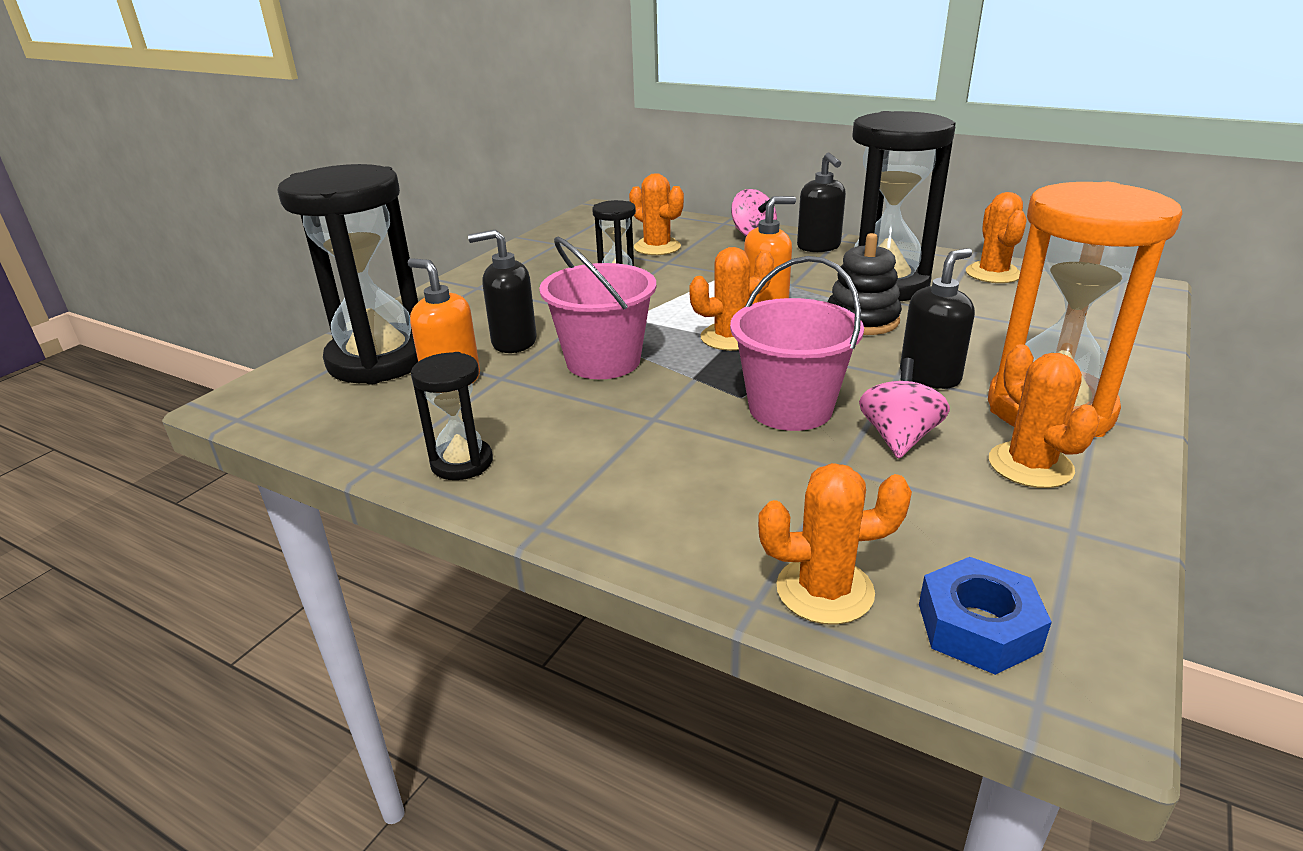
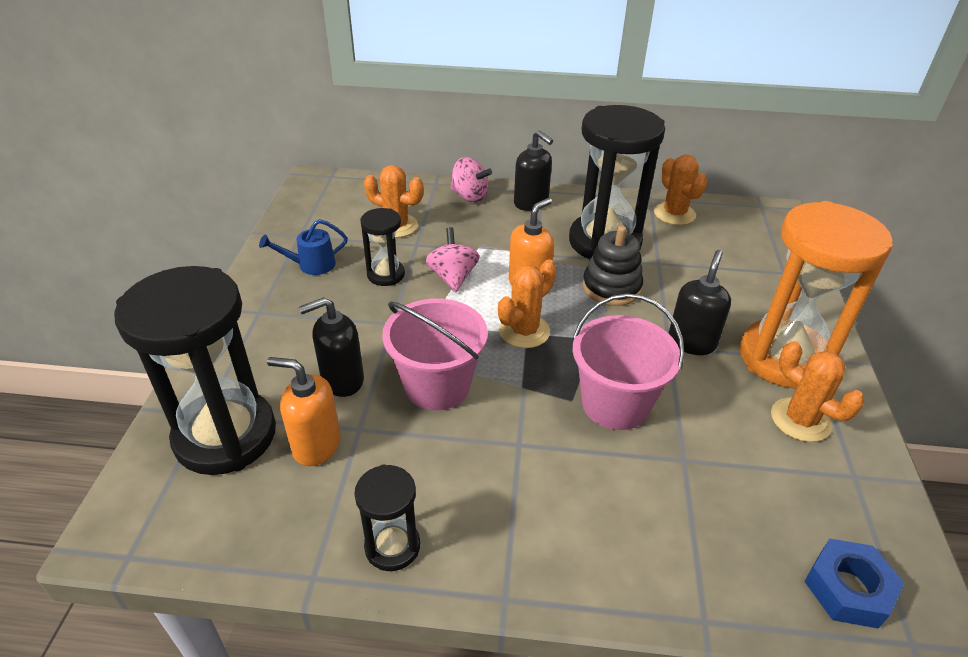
camera: 25 degrees left, 10 degrees up
orange cactus [758,463,912,625] -> none
pink spinning top [859,358,950,459] -> pink spinning top moved to [426,227,480,293]
none -> blue watering can [259,219,348,275]

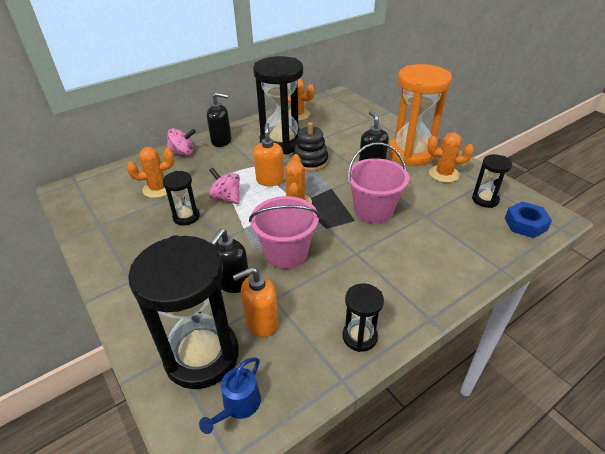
camera: 40 degrees left, 0 degrees up
blue watering can [259,219,348,275] -> blue watering can moved to [199,357,261,434]
none -> black hourglass [472,154,512,208]

